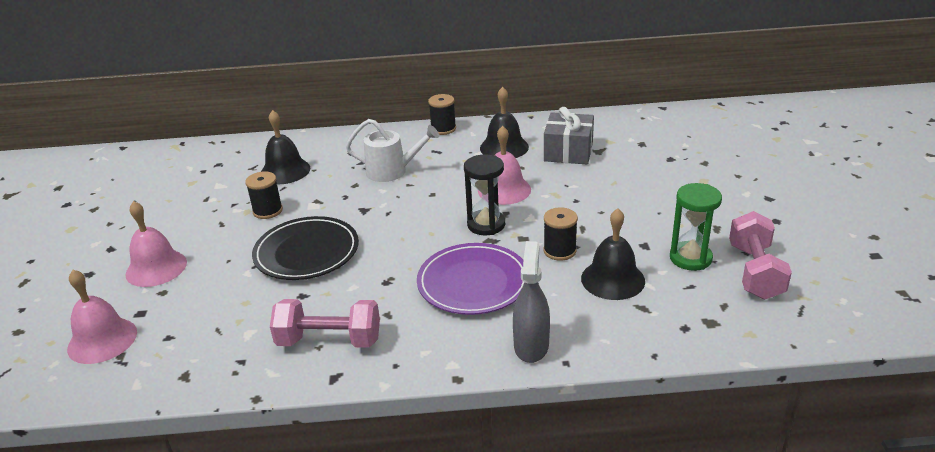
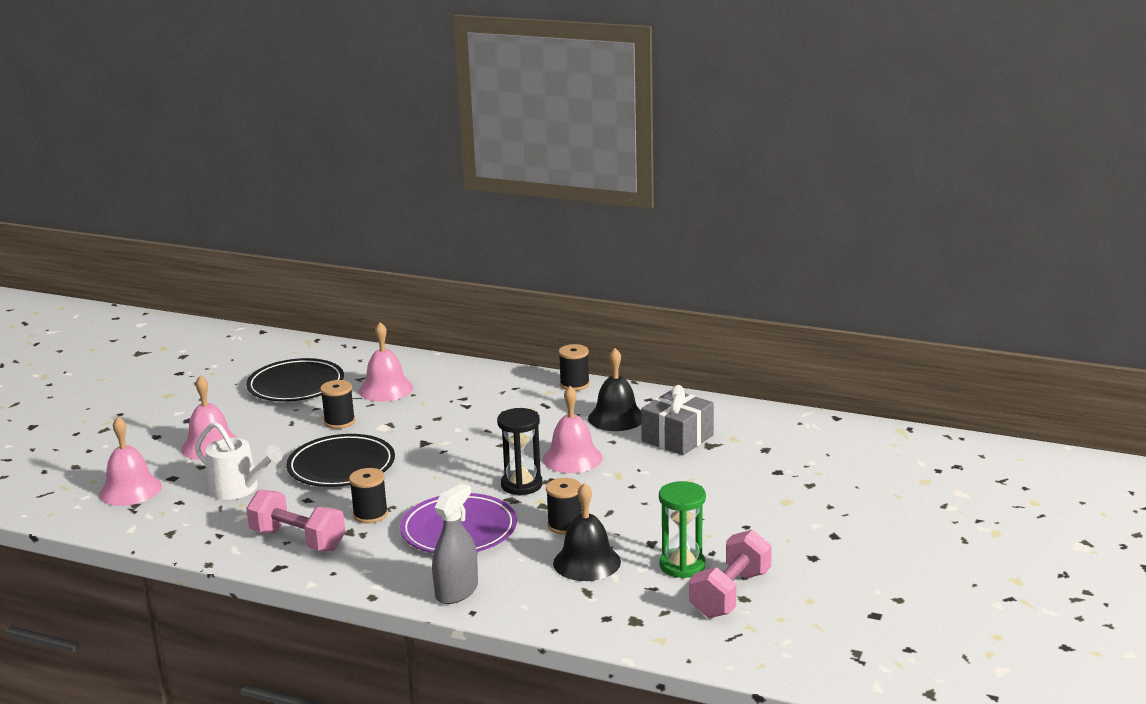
camera: 25 degrees right, 10 degrees down
black bell [261,110,310,184] -> pink bell [359,322,413,402]
white watering can [346,119,439,182] -> white watering can moved to [195,422,283,500]
none -> black plate [246,358,344,402]
none -> black spool [349,468,388,524]

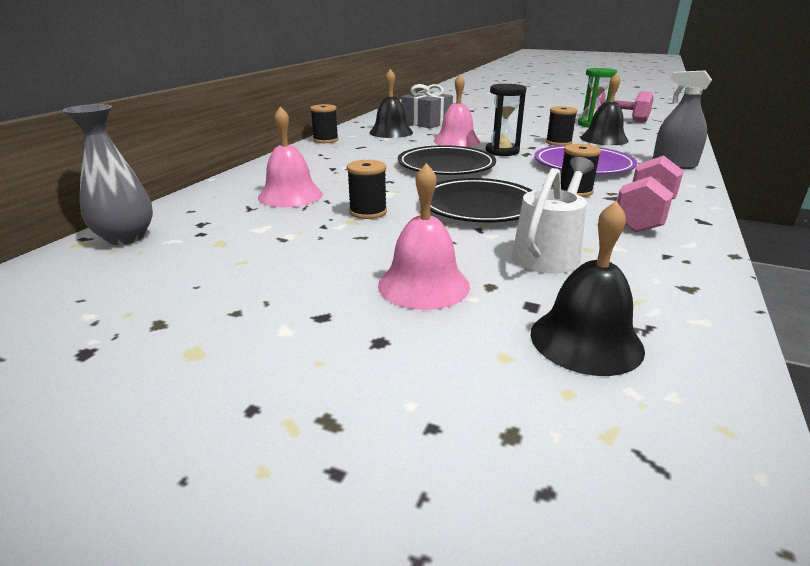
camera: 90 degrees left, 5 degrees up
pink bell [99,417,162,506] -> black bell [530,201,645,376]
black plate [246,358,344,402] -> black plate moved to [398,145,496,175]
none -> grey vase [63,104,153,245]

